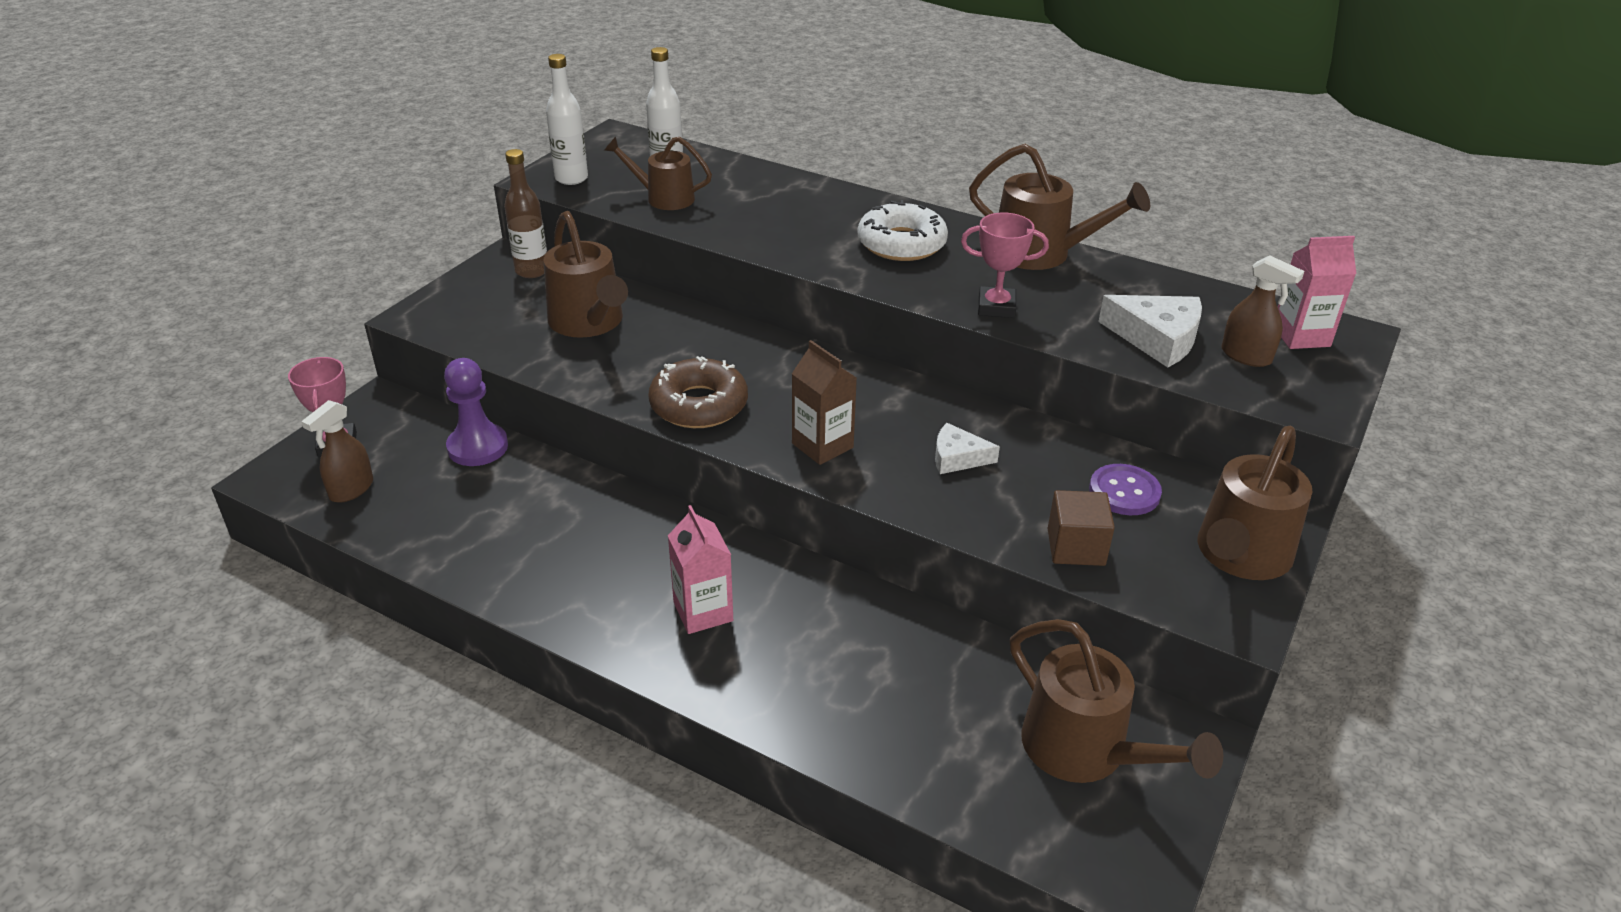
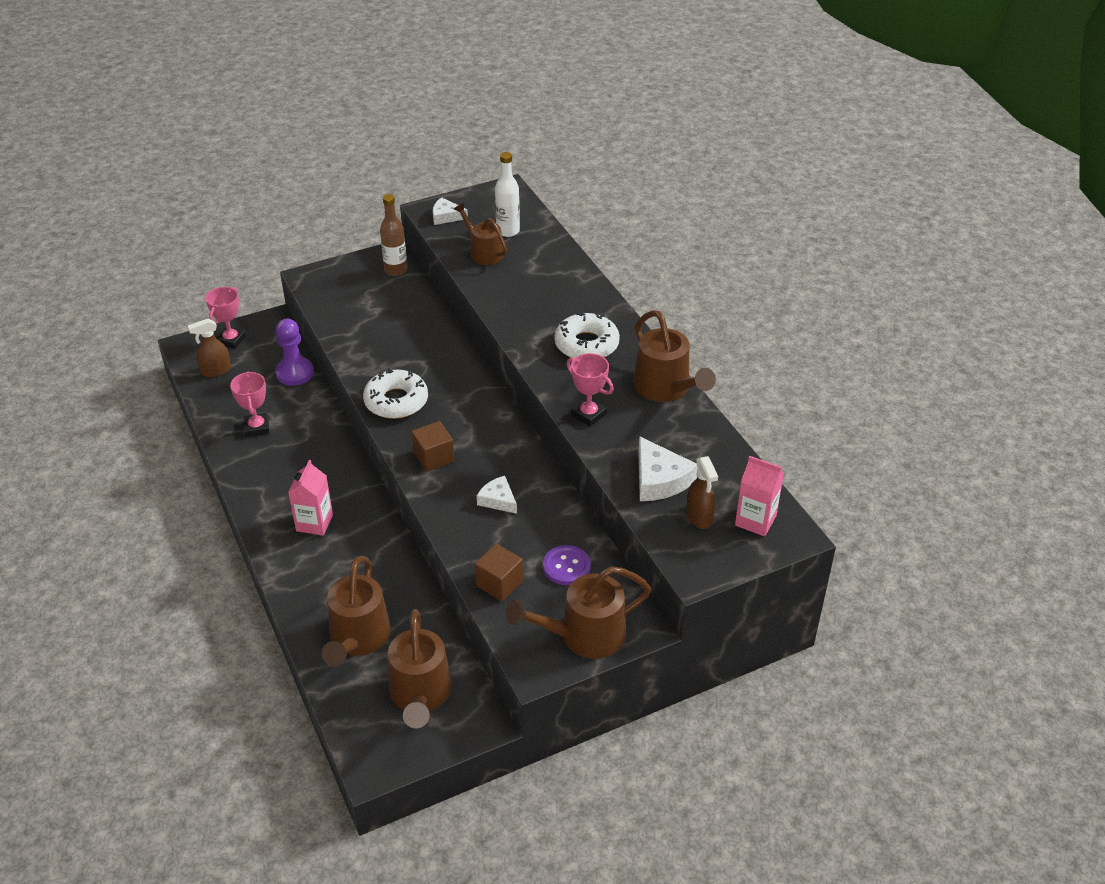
camera: 35 degrees right, 5 degrees up
brown watering can [544,211,628,338] -> brown watering can moved to [322,556,391,666]
white bottle [546,54,588,185] -> white cheese [433,197,468,225]
brown donut [648,356,748,428] -> white donut [363,368,428,419]
brown carton [792,340,857,465] -> brown cube [412,421,454,472]
none -> pink trophy [230,371,270,437]

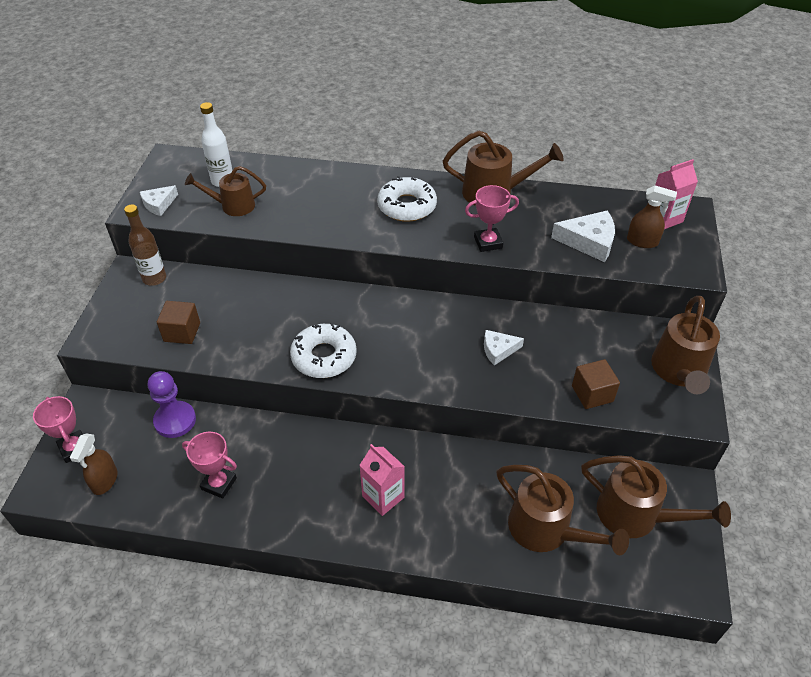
camera: 55 degrees left, 5 degrees up
brown cube [412,421,454,472] -> brown cube moved to [157,301,200,344]
purple button [543,545,591,585] -> none

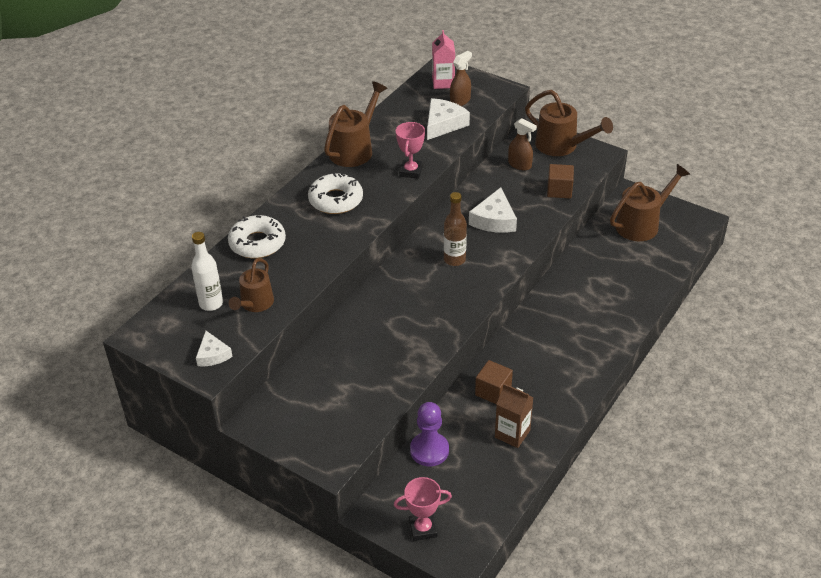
camera: 65 degrees left, 5 degrees down
brown spray bottle [70,433,118,495] -> brown spray bottle moved to [508,118,537,170]
brown bottle [124,204,166,286] -> brown bottle moved to [444,192,467,266]
brown cube [157,301,200,344] -> brown cube moved to [475,360,513,404]
pink trophy [182,432,237,499] -> brown carton [495,383,534,448]
white donut [290,323,357,378] -> white donut moved to [228,215,286,258]
pink carton [359,444,405,516] -> none
white cheese [484,330,524,365] -> white cheese [469,187,517,233], size x1.60
brown watering can [496,465,629,555] -> none

